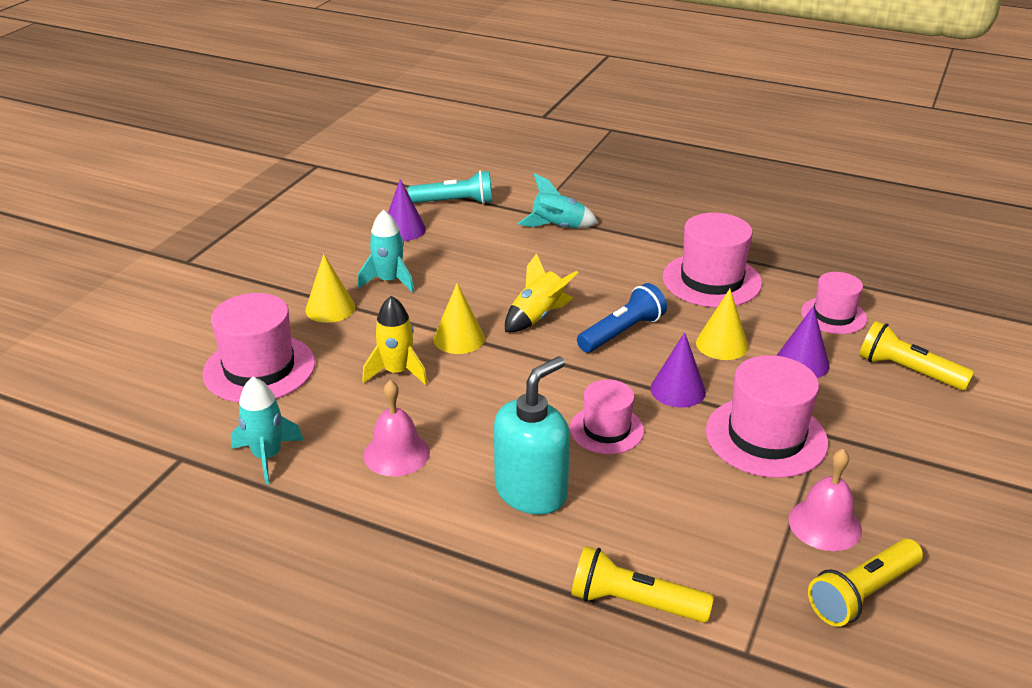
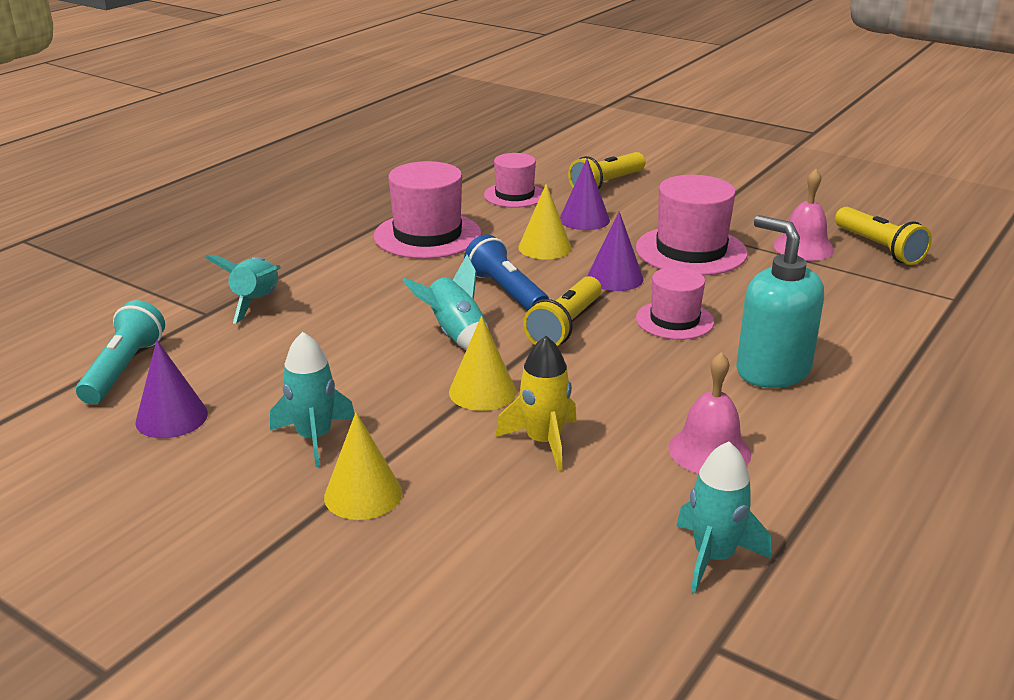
camera: 80 degrees left, 5 degrees down
pink hat [202,293,315,402] -> none
yellow rocket [505,253,578,332] -> turquoise rocket [403,255,489,350]
yellow flashlight [571,546,714,623] -> yellow flashlight moved to [523,276,602,346]

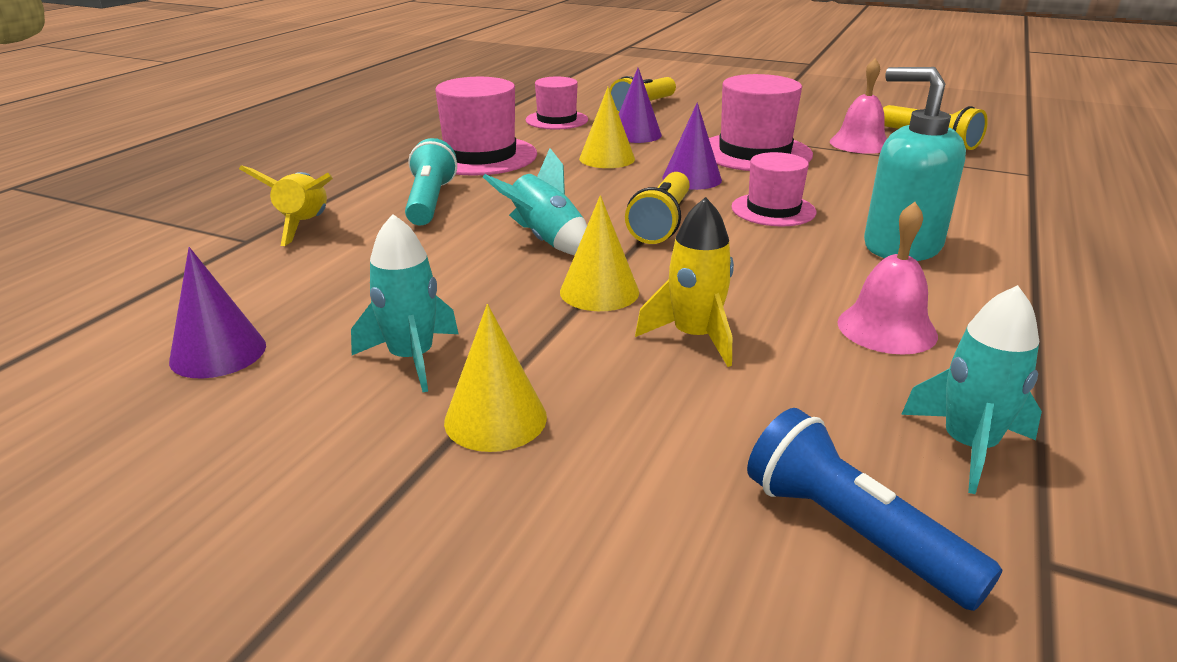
camera: 10 degrees left, 0 degrees up
turquoise flashlight [76,300,165,404] -> turquoise flashlight moved to [405,138,457,226]
turquoise rocket [205,255,281,324] -> yellow rocket [239,165,333,246]
blue flashlight [464,234,549,311] -> blue flashlight moved to [747,408,1002,611]

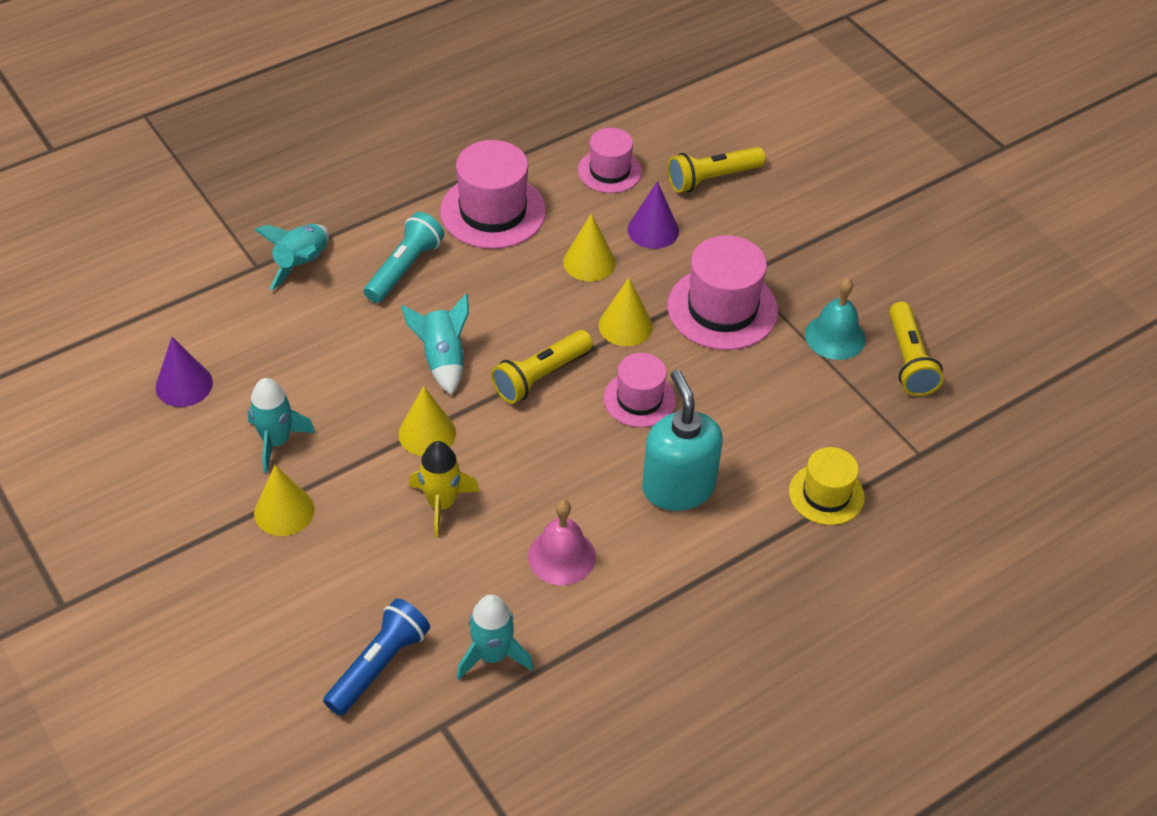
camera: 30 degrees right, 20 degrees up
yellow rocket [239,165,333,246] -> turquoise rocket [254,224,329,290]
purple cone [662,102,722,190] -> yellow cone [599,278,653,346]
blue flashlight [747,408,1002,611] -> blue flashlight turned 45 degrees clockwise [323,598,430,716]
pink bell [830,58,887,154] -> turquoise bell [805,278,866,360]
none -> yellow hat [789,447,865,525]

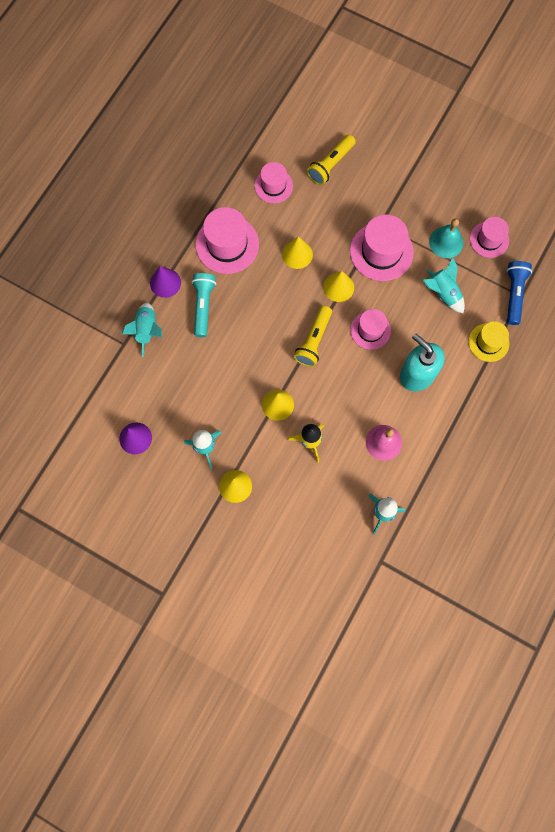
camera: 25 degrees left, 25 degrees up
blue flashlight [323,598,430,716] -> blue flashlight moved to [507,261,532,325]
turquoise rocket [401,293,469,395] -> turquoise rocket moved to [422,258,465,313]
purple cone [628,181,679,249] -> purple cone moved to [150,266,181,298]
yellow flashlight [889,302,944,396] -> pink hat [470,217,509,258]

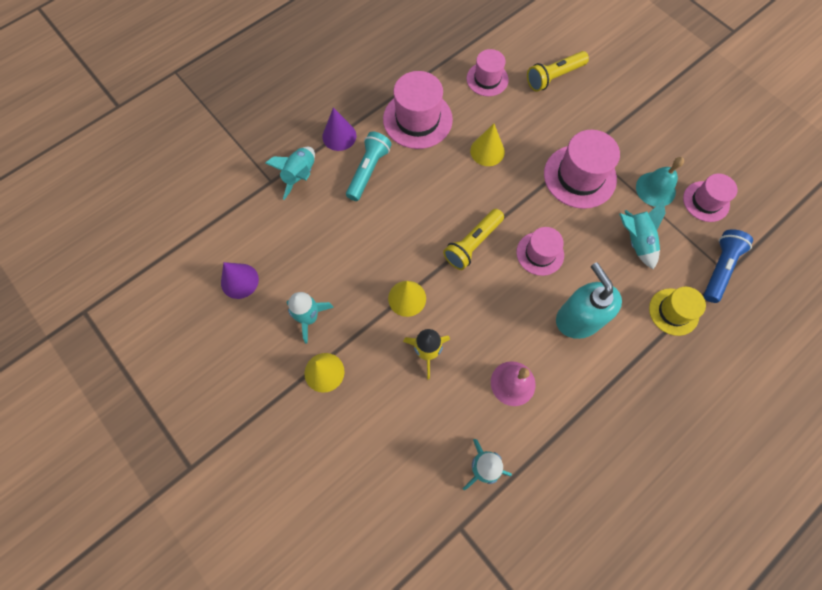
camera: 20 degrees right, 5 degrees down
yellow cone [323,271,354,302] -> none

